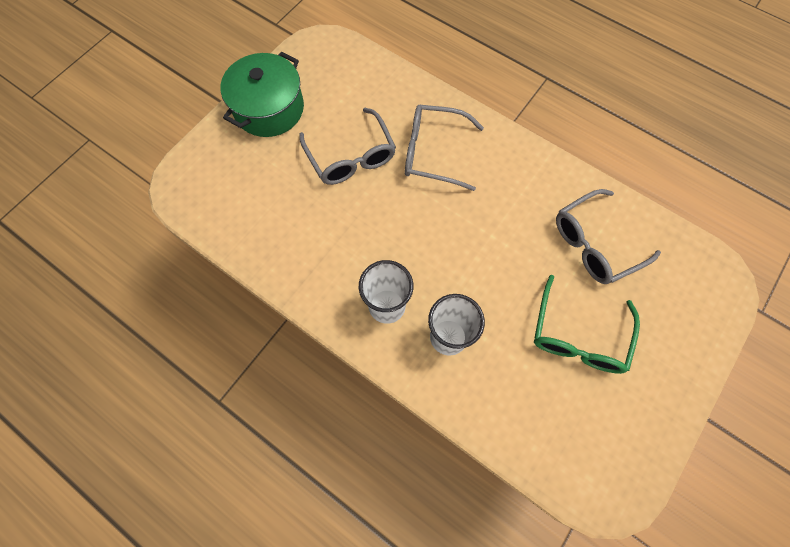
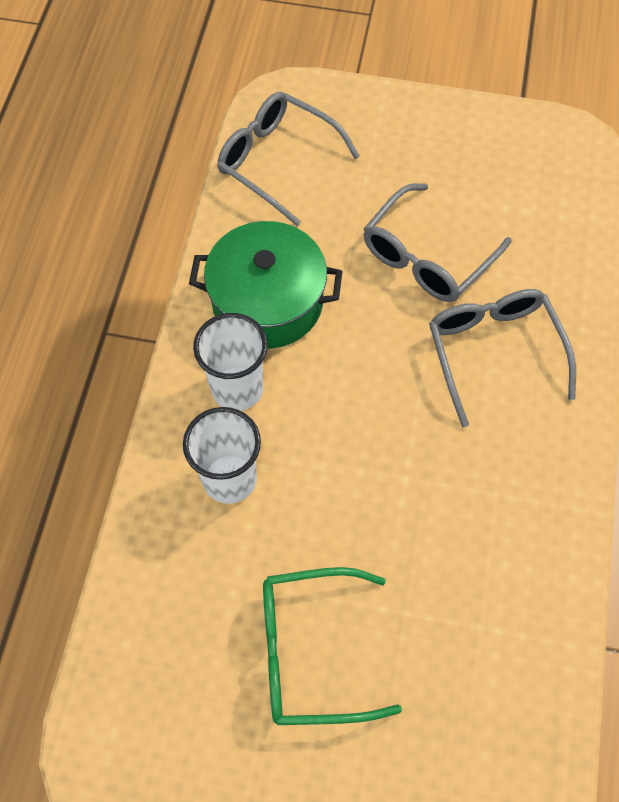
camera: 65 degrees right, 5 degrees down
green pot [221,52,304,137] -> green pot moved to [189,221,342,349]
grey glasses [556,189,661,284] -> grey glasses moved to [217,92,360,226]

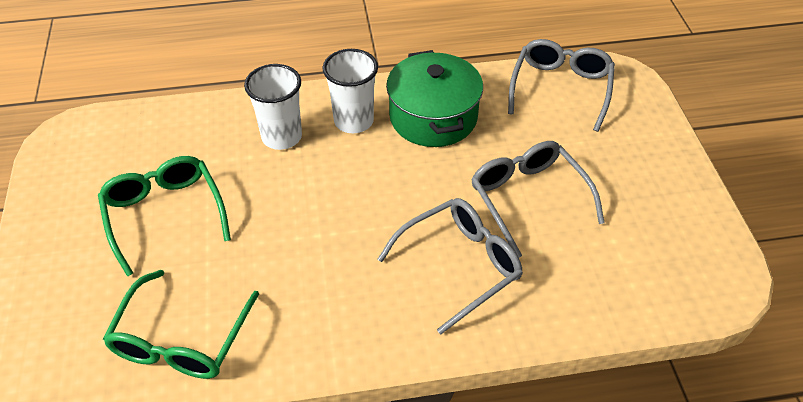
camera: 70 degrees right, 15 degrees down
grey glasses [364,183,511,302] -> grey glasses turned 45 degrees clockwise [471,141,605,258]
none -> green glasses [103,270,259,379]

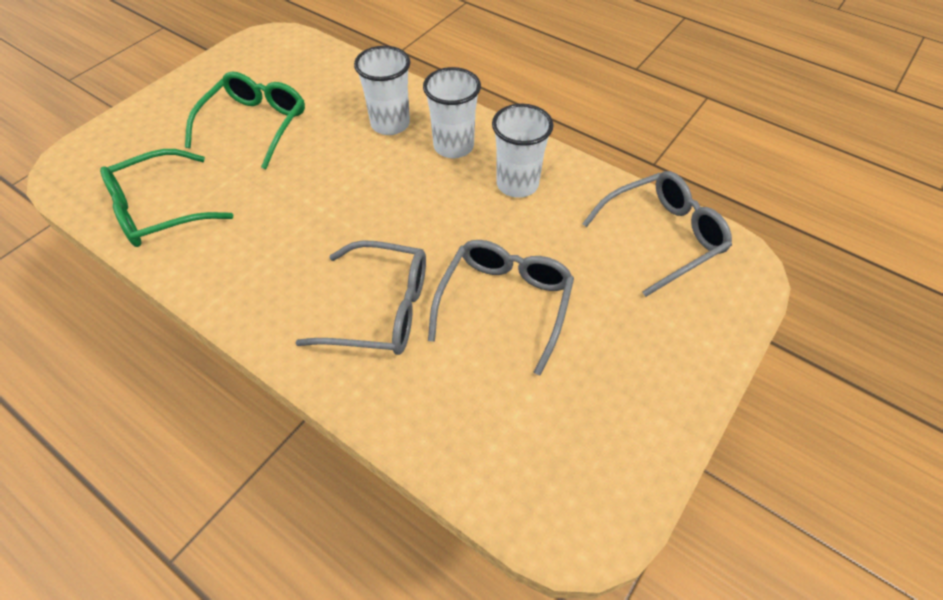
camera: 45 degrees right, 5 degrees up
green pot [386,50,483,147] -> white cup [492,104,554,198]

